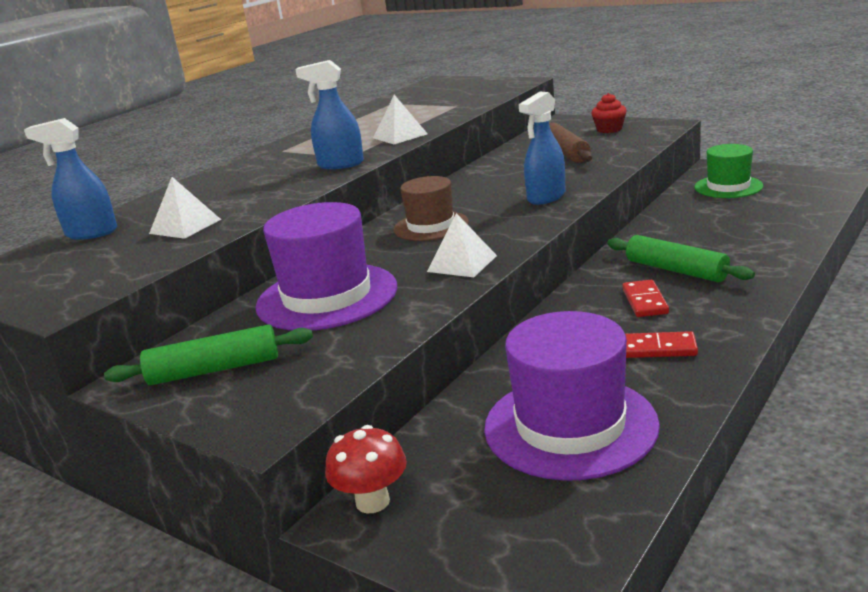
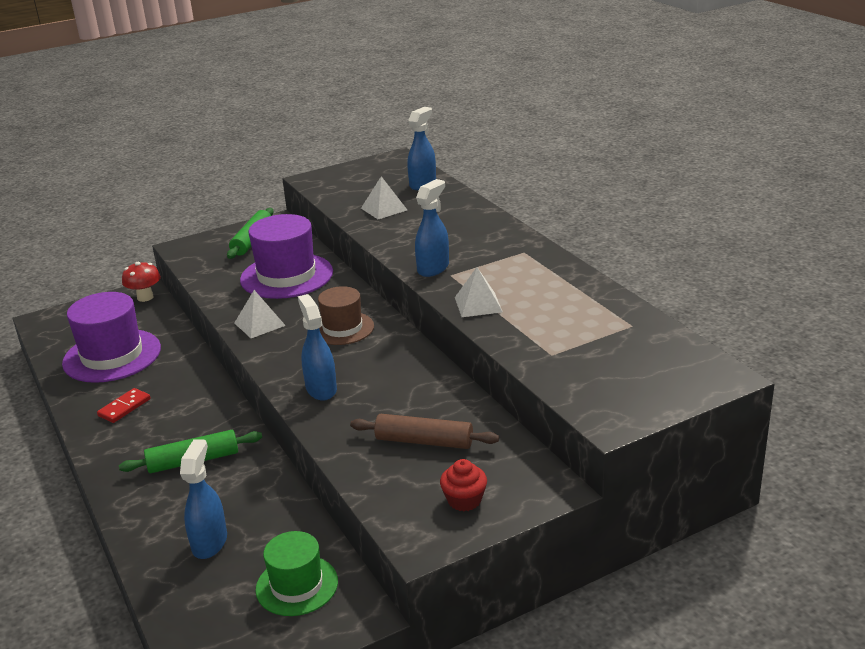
camera: 115 degrees right, 5 degrees up
red domino [622,280,669,317] -> none
none -> blue spray bottle [180,439,227,559]

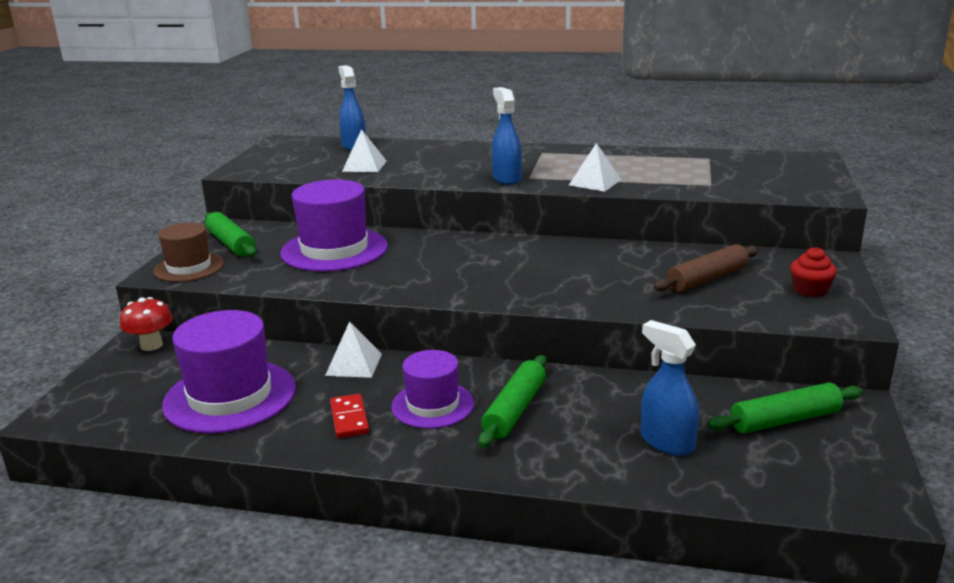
camera: 50 degrees left, 5 degrees down
white pyramid [235,290,286,338] -> white pyramid moved to [325,321,382,378]
green hat [256,531,338,616] -> green rolling pin [707,382,863,433]
blue spray bottle [298,294,337,401] -> none
brown hat [318,286,374,345] -> brown hat moved to [153,222,224,282]
none -> purple hat [391,350,474,429]

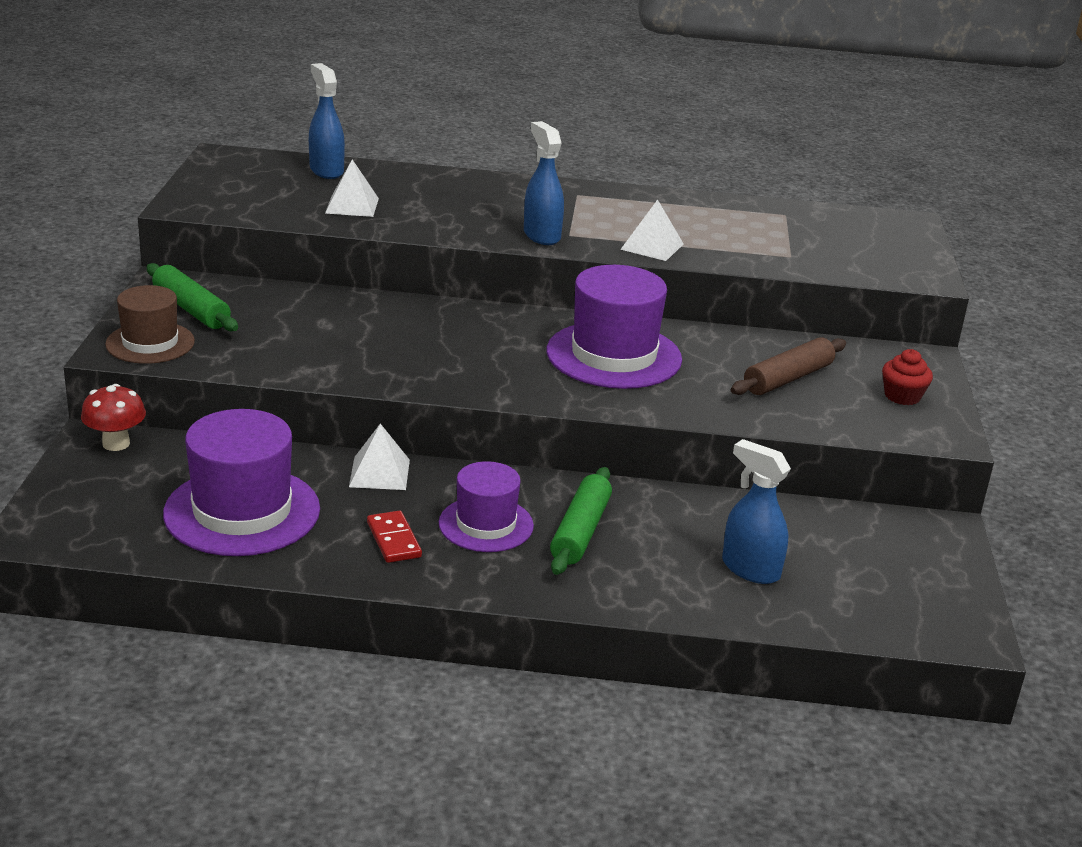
camera: 10 degrees left, 5 degrees up
purple hat [280,180,388,272] -> purple hat moved to [547,265,682,389]
green rolling pin [707,382,863,433] -> none

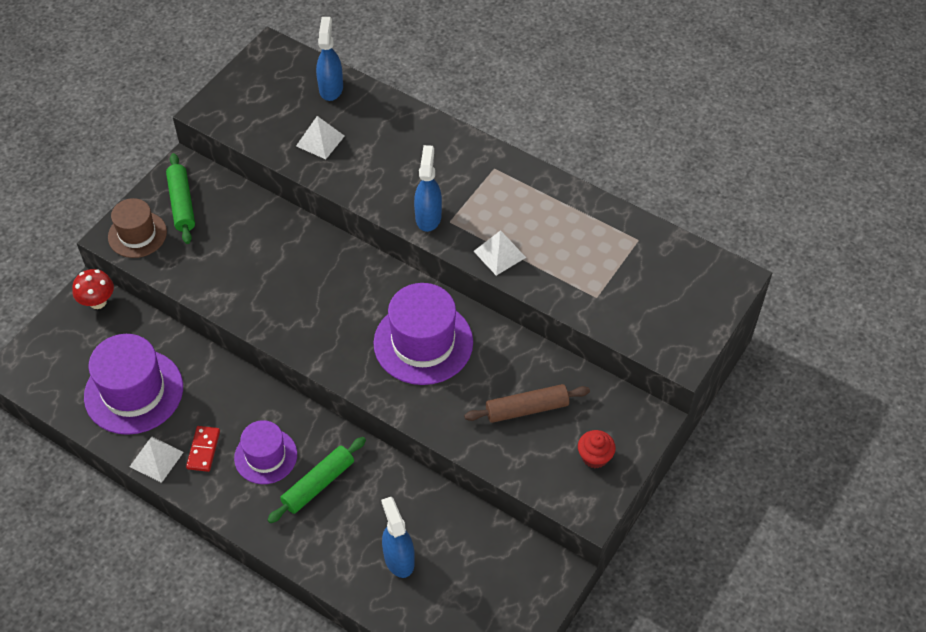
camera: 30 degrees right, 25 degrees up
white pyramid [349,424,410,490] -> white pyramid moved to [130,437,184,483]

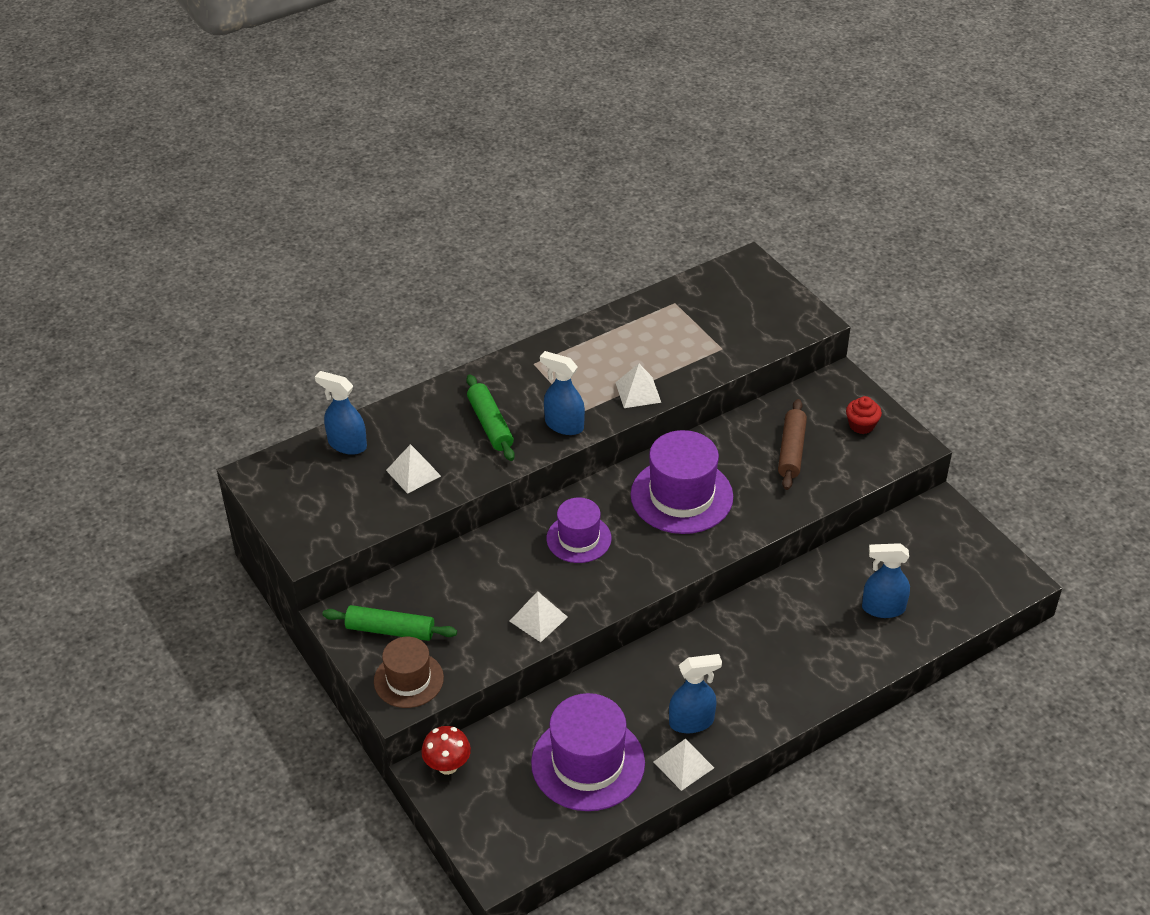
camera: 65 degrees left, 10 degrees down
red domino [186,426,220,472] -> blue spray bottle [669,654,722,733]
purple hat [234,420,297,484] -> purple hat moved to [547,498,611,563]
green rolling pin [267,437,366,523] -> green rolling pin moved to [467,374,515,461]
none -> white pyramid [510,591,568,642]

